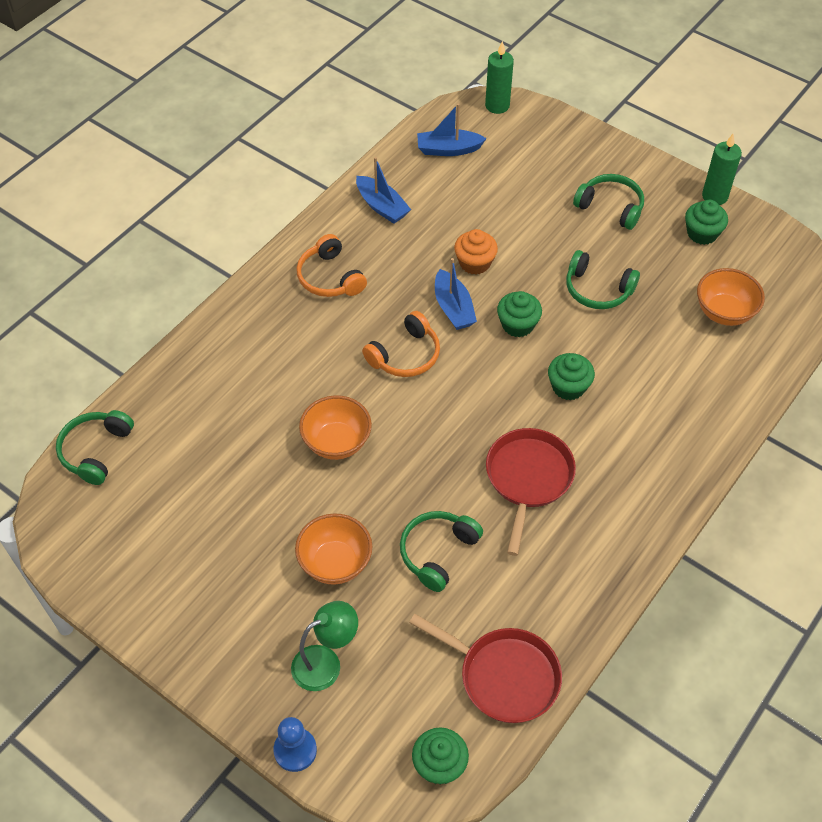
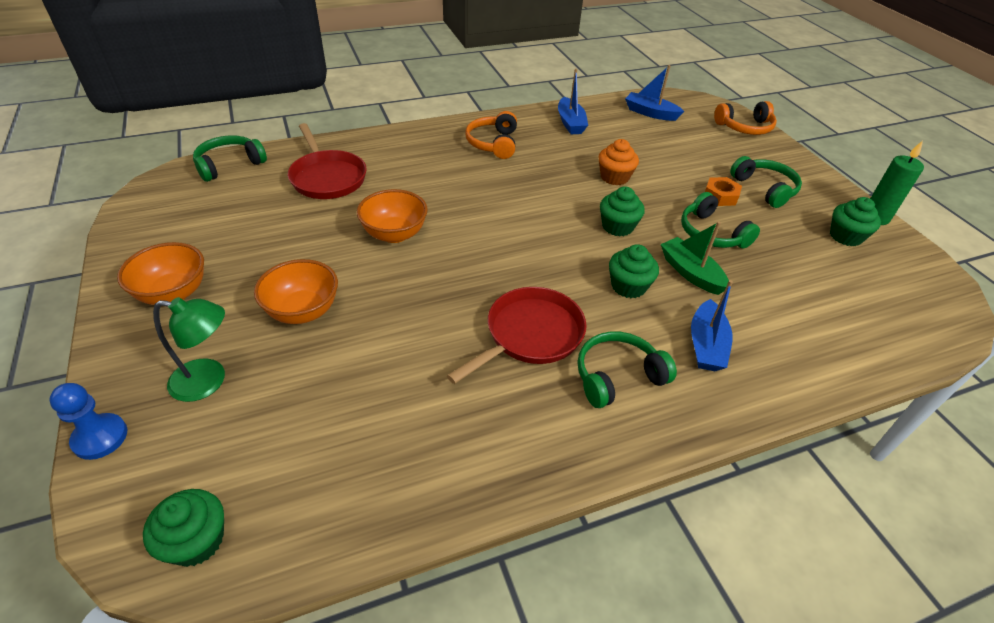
camera: 30 degrees right, 10 degrees down
orange headphones [362,311,440,377] -> orange headphones moved to [714,101,777,135]
green headphones [400,511,483,592] -> green headphones moved to [577,332,677,408]
red pan [409,614,562,723] -> red pan moved to [288,123,367,199]
blue boat [435,258,477,330] -> blue boat moved to [691,280,733,371]
green candle [485,41,514,114] -> none
orange bowl [697,268,765,326] -> orange bowl moved to [117,242,204,305]
none -> green boat [661,221,729,295]
none -> orange nut [705,177,742,206]

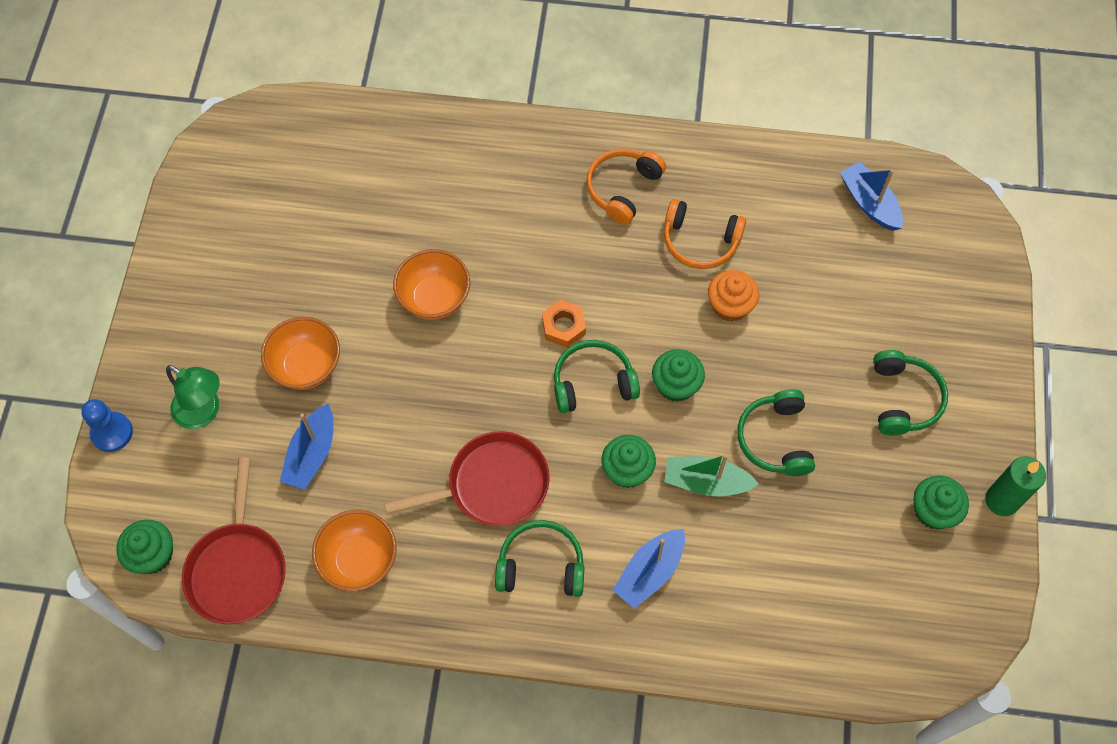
camera: 30 degrees right, 20 degrees up
orange bowl [117,242,204,305] -> orange bowl moved to [312,510,396,591]
green headphones [193,135,267,182] -> green headphones moved to [554,340,640,413]
red pan [288,123,367,199] -> red pan moved to [182,458,286,624]
blue boat [558,69,588,134] -> blue boat moved to [280,404,333,490]
green boat [661,221,729,295] -> green boat turned 75 degrees counterclockwise [664,454,759,496]
orange nut [705,177,742,206] -> orange nut moved to [542,300,586,348]
orange headphones [714,101,777,135] -> orange headphones moved to [664,199,746,269]

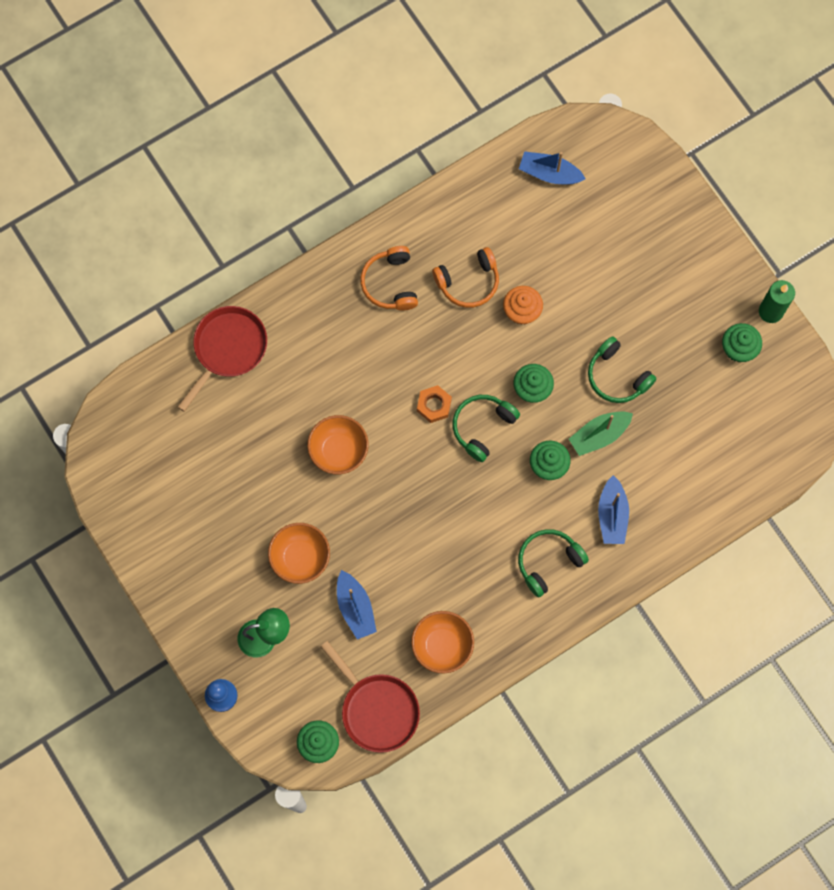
camera: 40 degrees left, 10 degrees up
red pan [384,431,550,526] -> red pan moved to [178,306,267,412]
green headphones [873,350,948,435] -> none

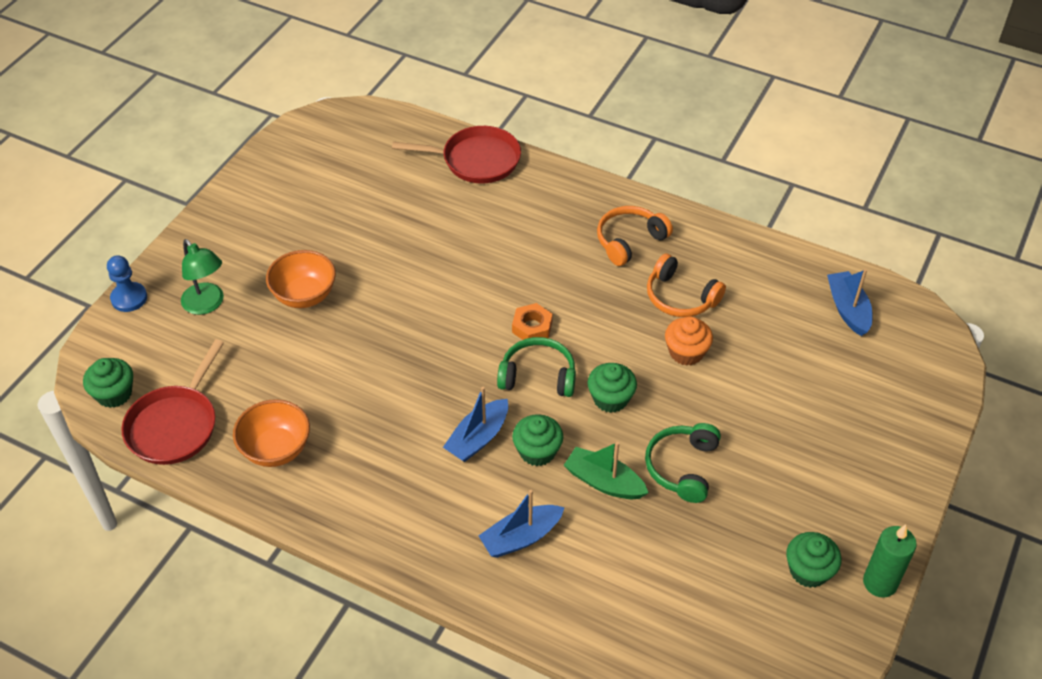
camera: 60 degrees right, 25 degrees down
orange bowl [307,415,369,474] -> none
blue boat [337,570,377,639] -> blue boat moved to [443,387,508,462]
green headphones [518,529,589,597] -> none

